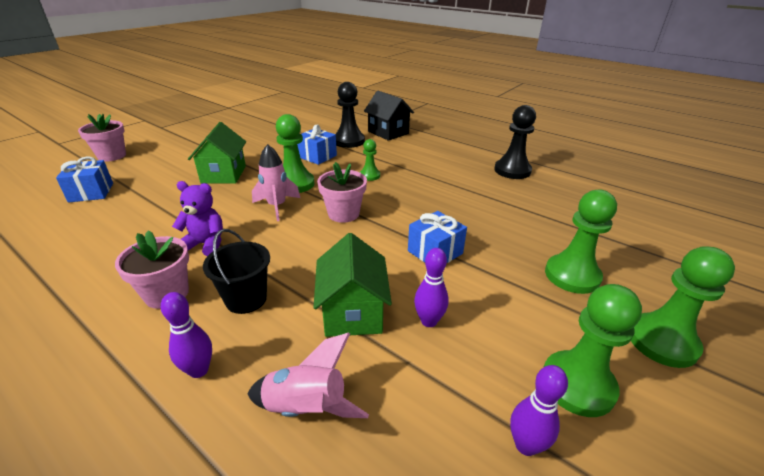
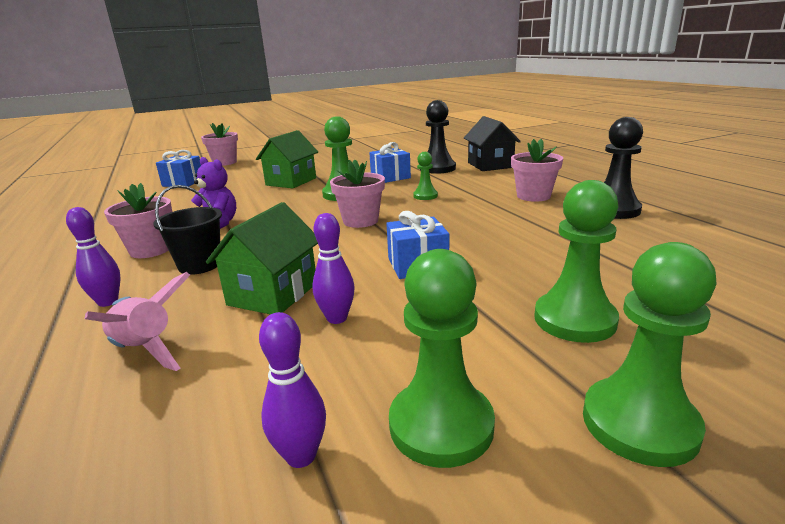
camera: 30 degrees right, 10 degrees down
pink rocket [252,144,300,221] -> none
none -> pink flower pot [511,139,563,202]

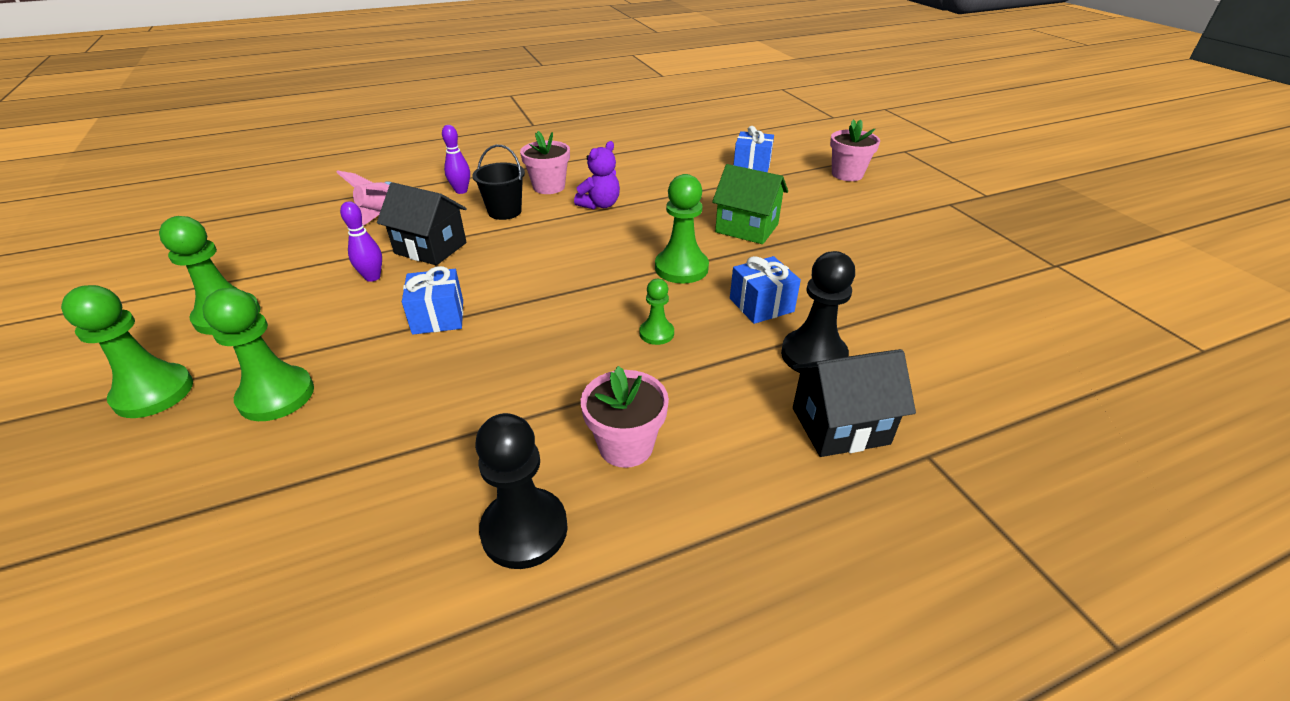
camera: 90 degrees right, 15 degrees up
green house [206,202,318,314] -> black house [377,182,467,265]
purple bowling pin [259,312,326,468] -> none
pink flower pot [330,160,385,228] -> none

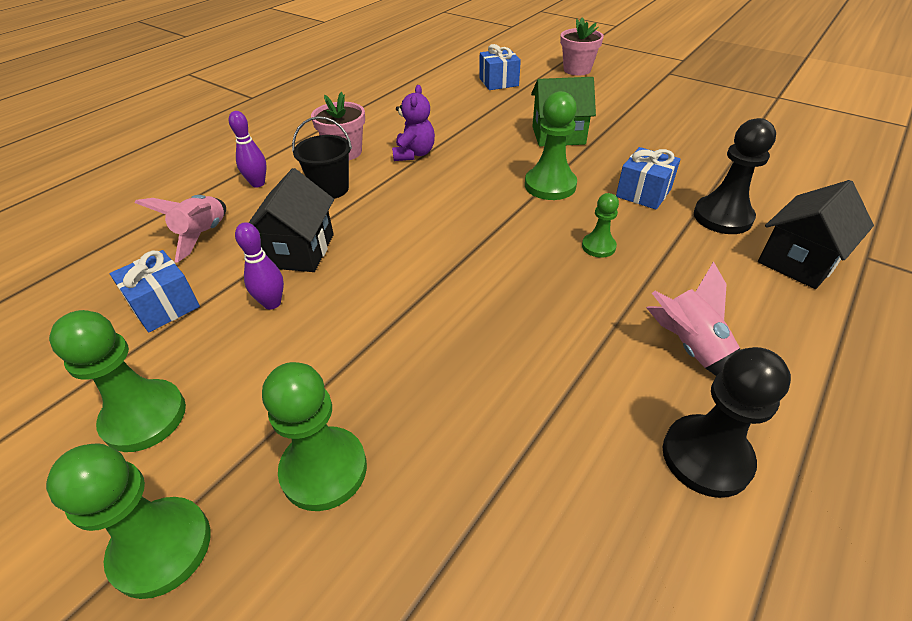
camera: 30 degrees left, 5 degrees up
black house [377,182,467,265] -> black house turned 75 degrees counterclockwise [249,168,334,272]
blue gift [402,266,463,335] -> blue gift moved to [110,250,200,332]
pink flower pot [581,366,669,468] -> pink rocket [646,262,740,376]

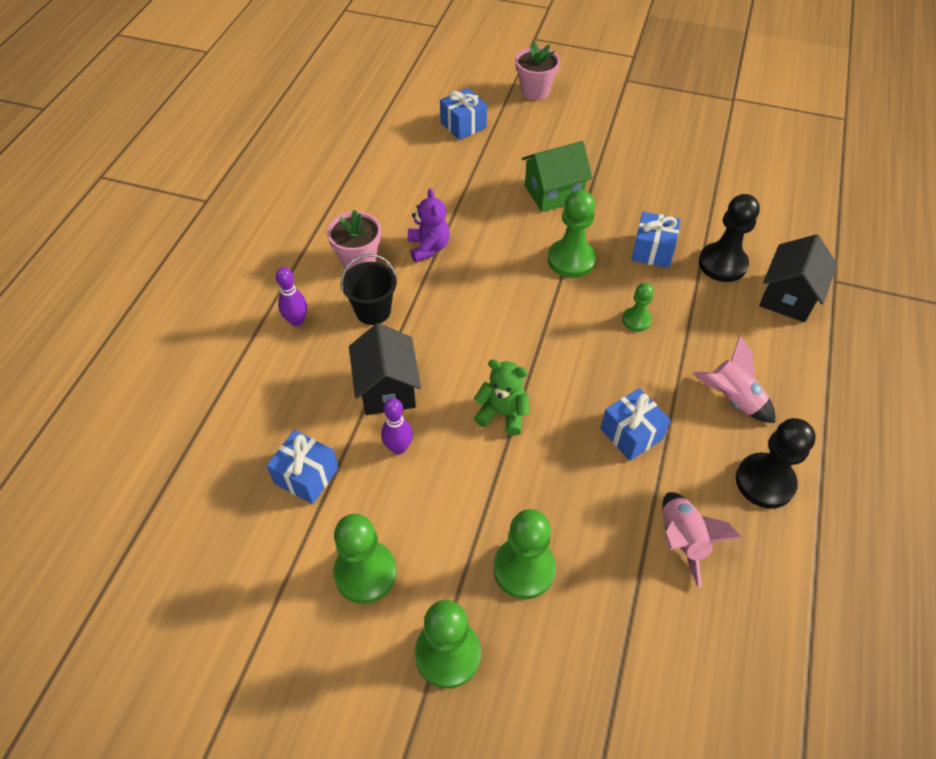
camera: 20 degrees left, 10 degrees up
pink rocket [135,195,226,263] -> pink rocket moved to [662,492,742,588]
none -> green teddy bear [474,359,529,436]
none -> blue gift [600,388,671,461]

